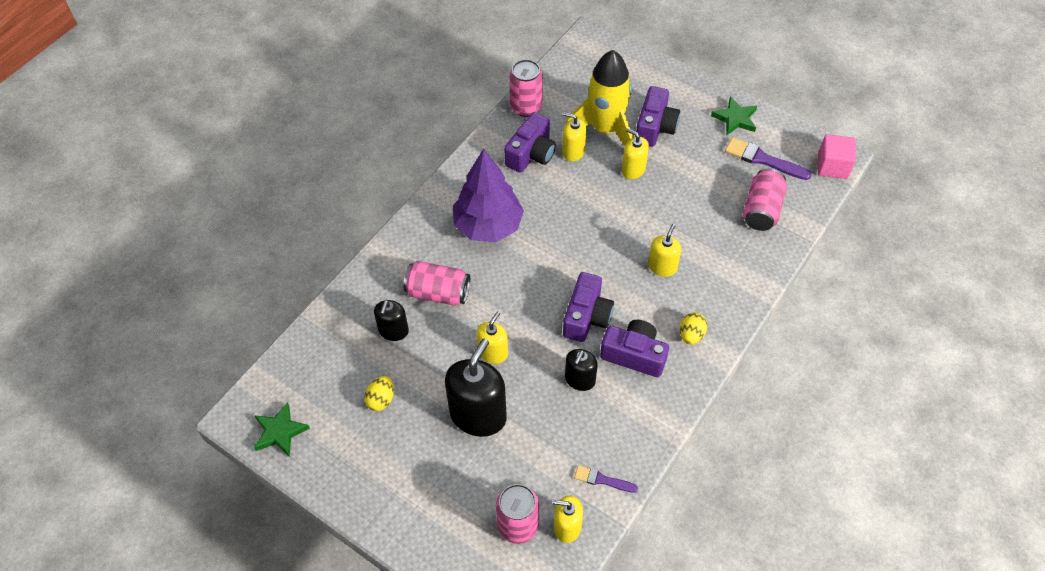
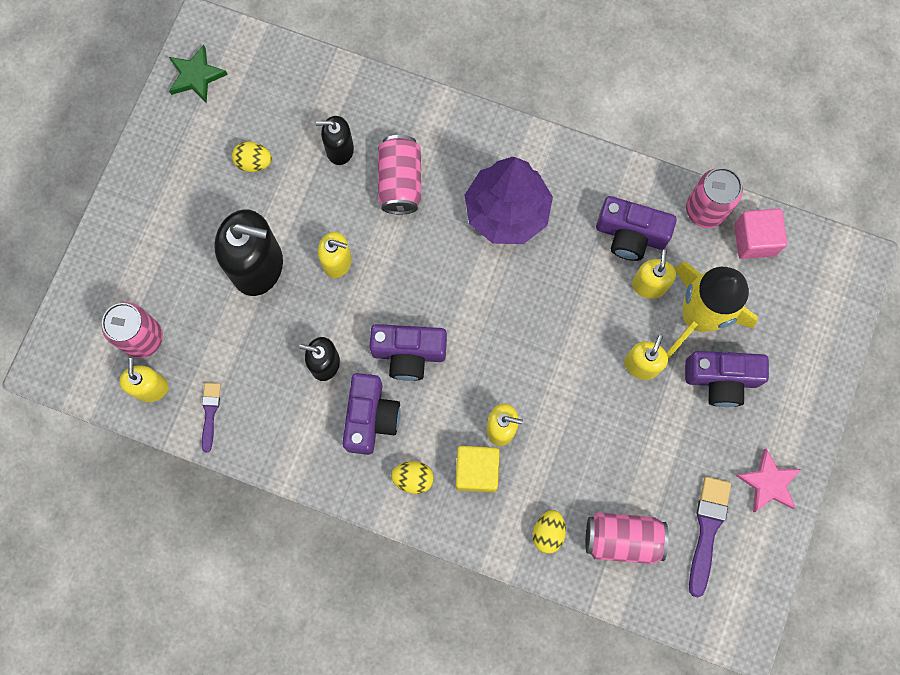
camera: 75 degrees right, 20 degrees up
green star [711,96,757,135] -> pink star [735,448,802,512]
pink cube [818,134,856,179] -> pink cube moved to [734,209,787,259]
none -> yellow cube [455,446,500,492]
none -> yellow egg [533,510,566,554]

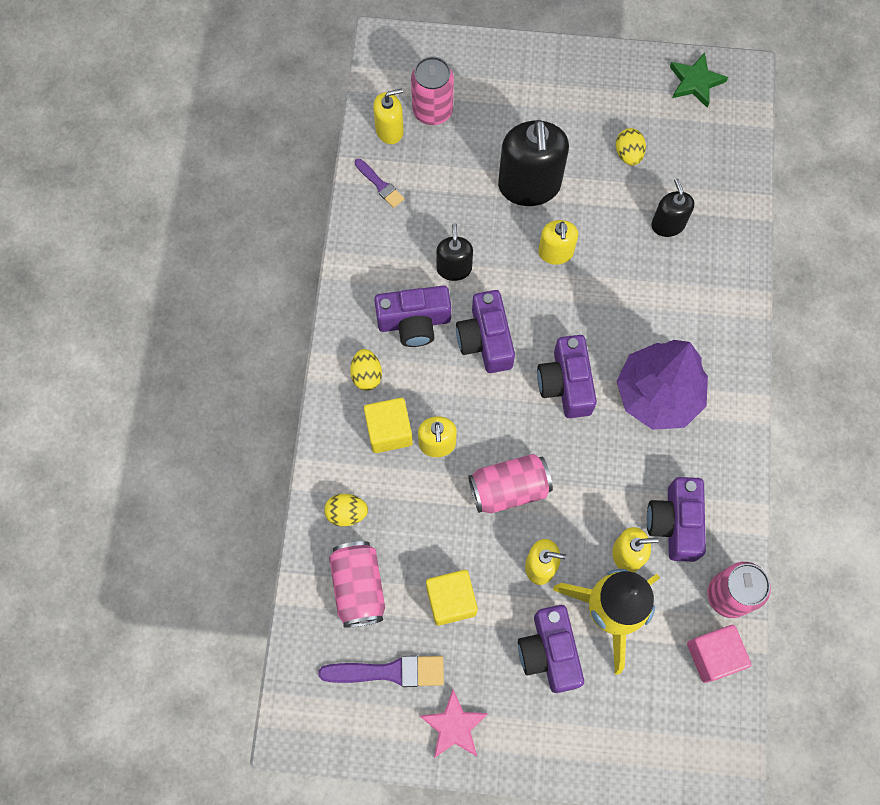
camera: 75 degrees right, 5 degrees down
purple brush [202,383,221,453] -> purple brush turned 60 degrees clockwise [355,159,404,208]
pink can [378,135,421,215] -> pink can moved to [468,454,553,513]
none -> yellow cube [426,570,478,626]
none -> purple camera [537,335,597,418]

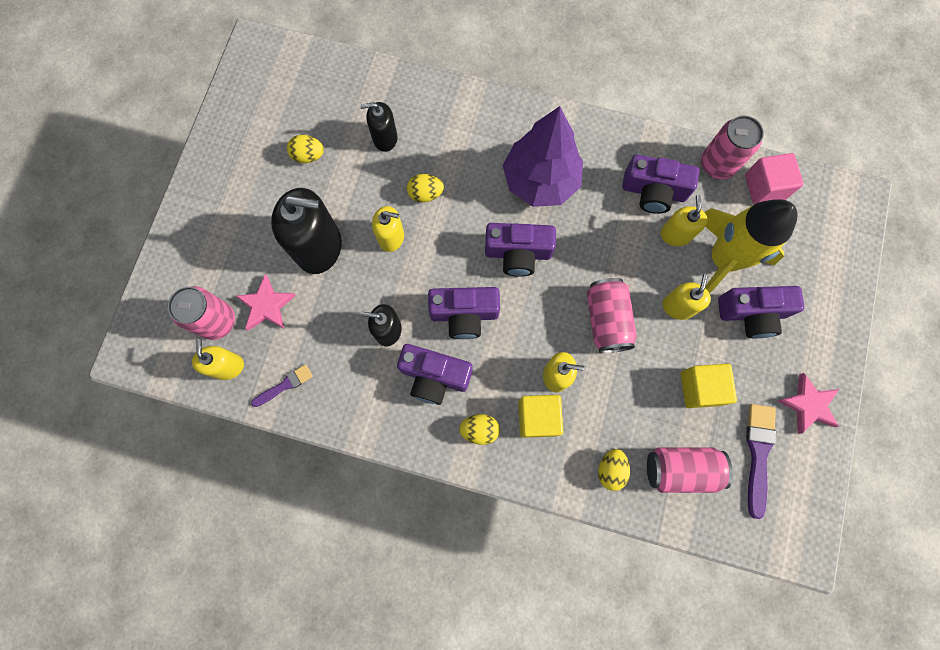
camera: 80 degrees left, 5 degrees up
purple camera [374,286,451,347] -> purple camera turned 105 degrees clockwise [397,344,472,405]
green star [670,52,728,108] -> none
none -> pink star [236,275,296,331]
none -> yellow egg [407,174,444,202]

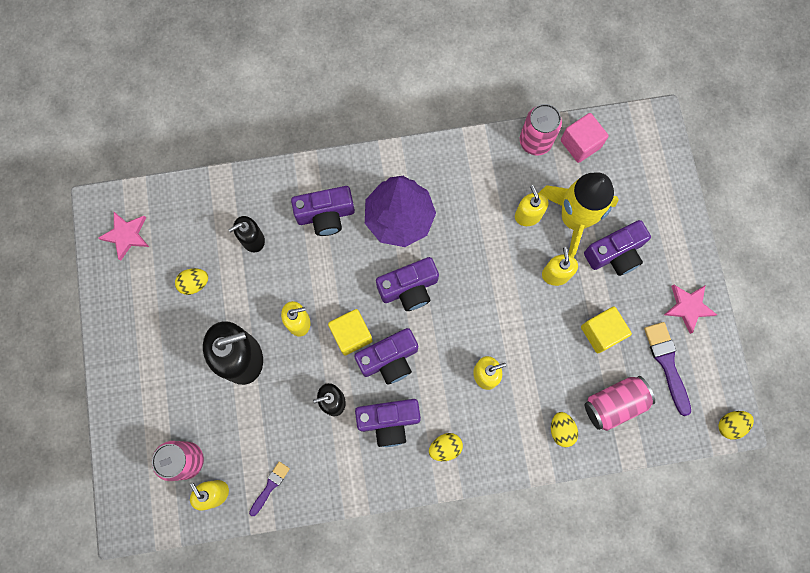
camera: 25 degrees left, 0 degrees up
pink star [236,275,296,331] -> pink star moved to [98,212,149,261]
yellow egg [407,174,444,202] -> yellow egg moved to [718,411,754,440]
yellow cube [518,395,563,438] -> yellow cube moved to [328,309,372,356]
pink can [587,278,637,353] -> none
purple camera [622,154,700,214] -> purple camera moved to [291,186,355,236]

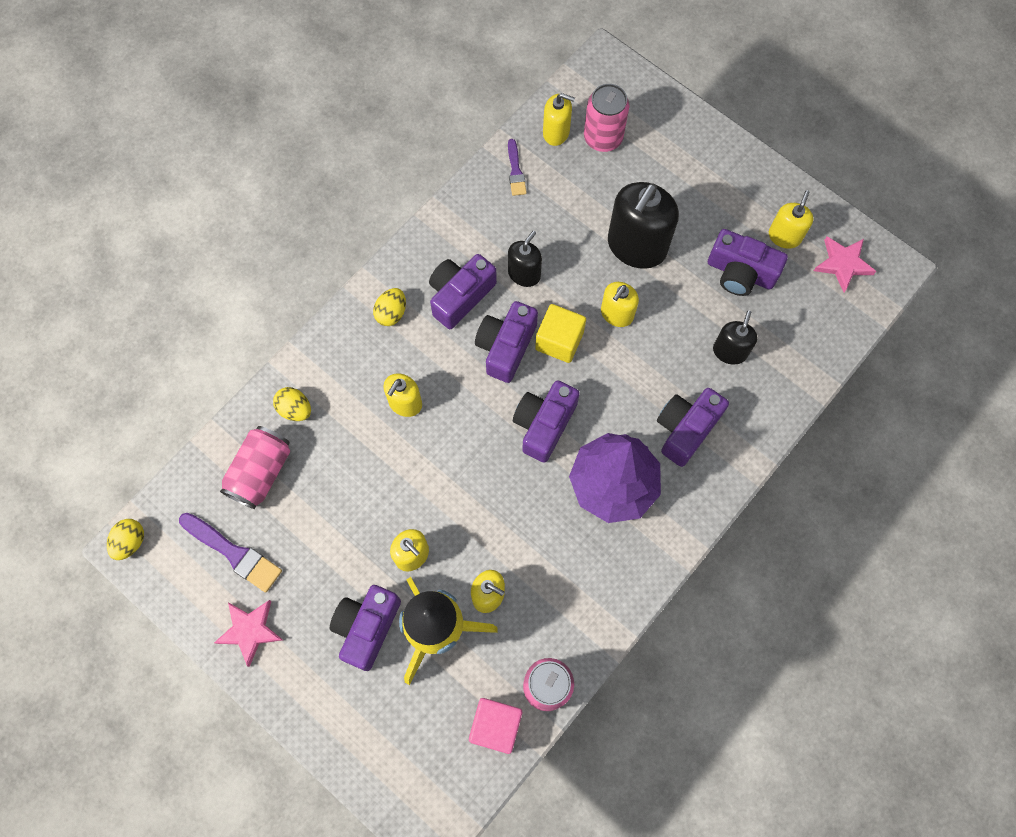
camera: 140 degrees right, 5 degrees down
yellow egg [175,268,208,295] -> purple camera [708,229,788,296]
yellow cube [581,307,632,353] -> none
none -> yellow soap dispenser [769,190,813,249]

